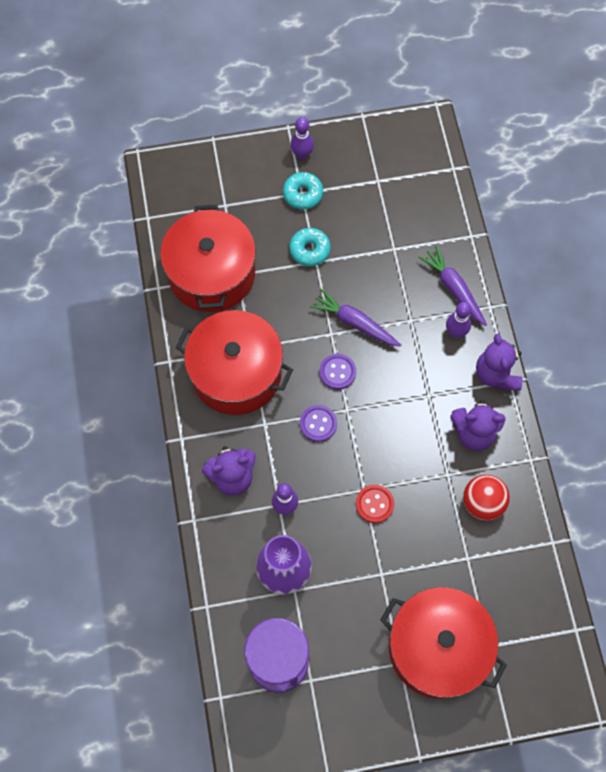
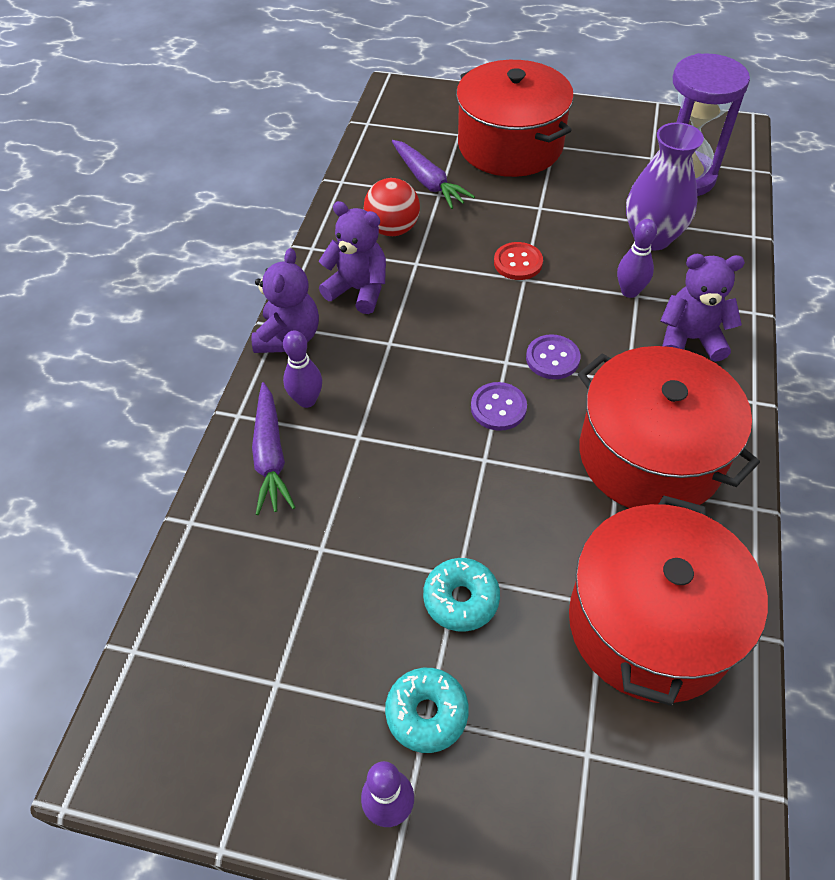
camera: 155 degrees left, 15 degrees down
purple carrot [310,289,401,347] -> purple carrot moved to [392,140,475,209]

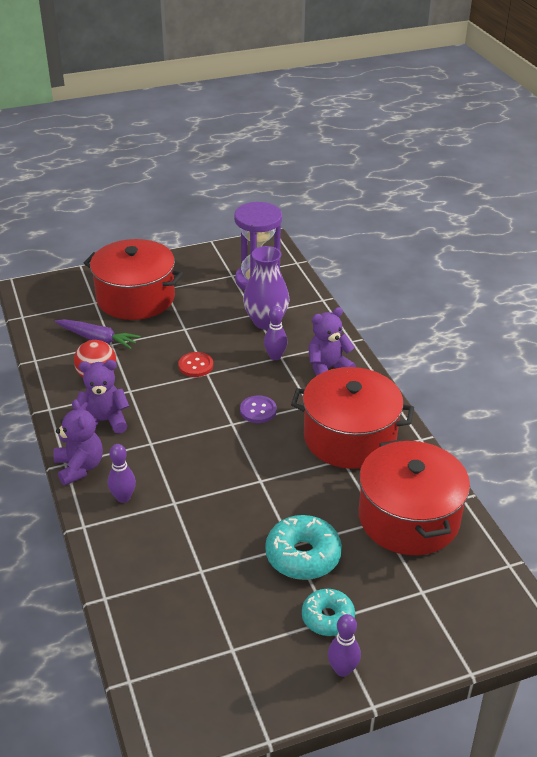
camera: 35 degrees left, 15 degrees down
purple carrot [252,382,296,515] -> none
turquoise donut [423,558,500,632] -> turquoise donut [265,515,342,580], size x1.51
purple button [471,382,527,431] -> none

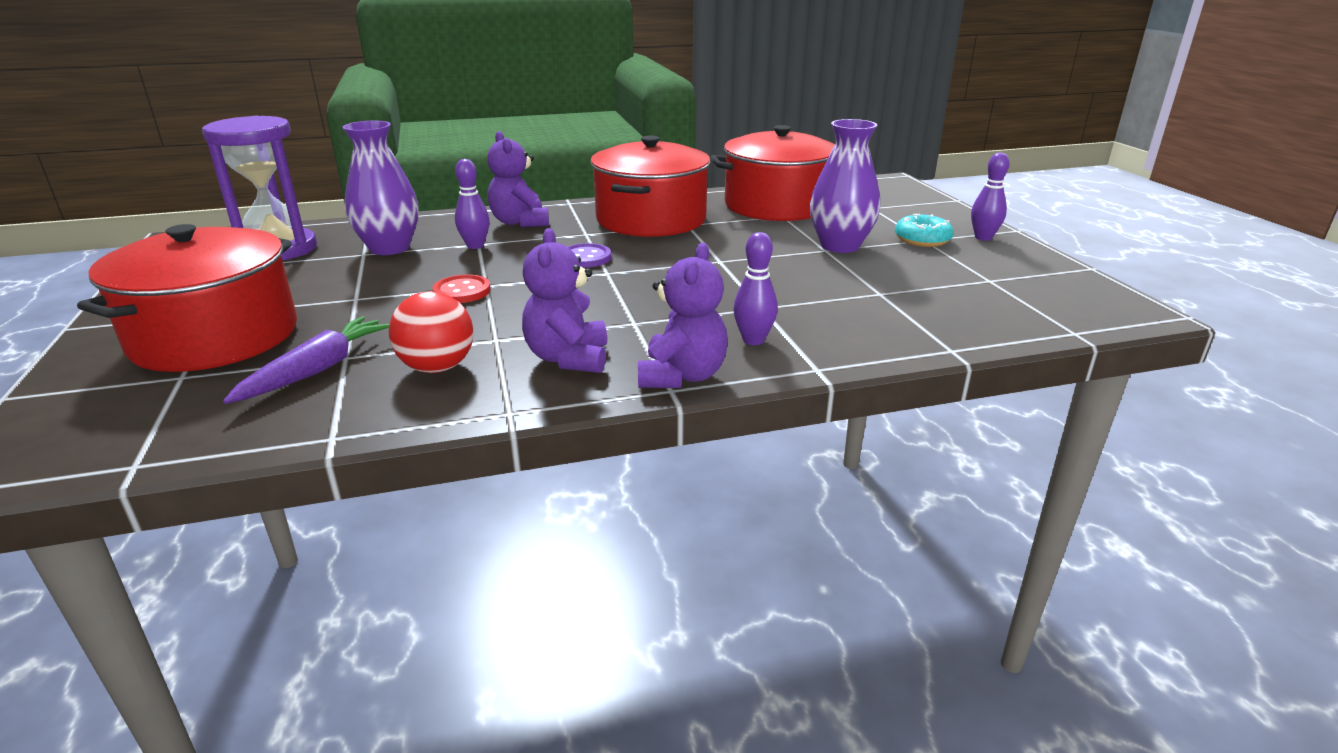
camera: 85 degrees left, 10 degrees down
purple teddy bear [53,399,103,486] -> purple teddy bear turned 120 degrees clockwise [638,243,728,388]
turquoise donut [265,515,342,580] -> purple vase [810,119,880,253]

